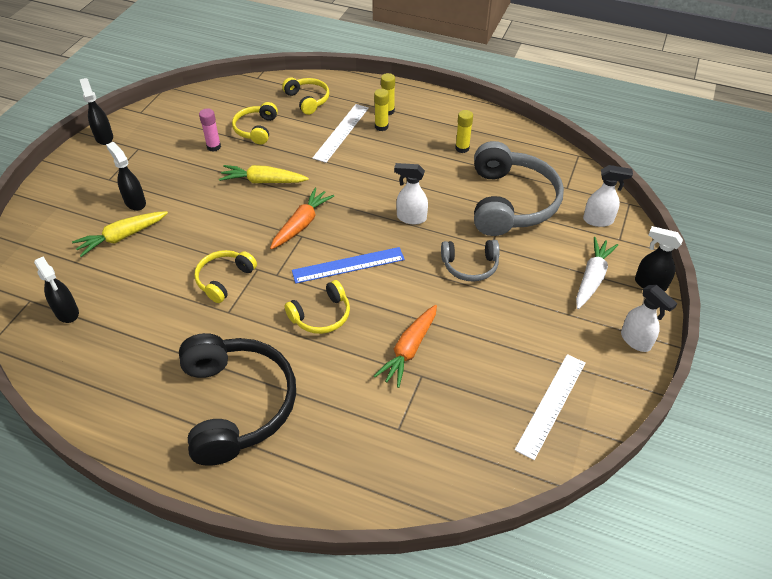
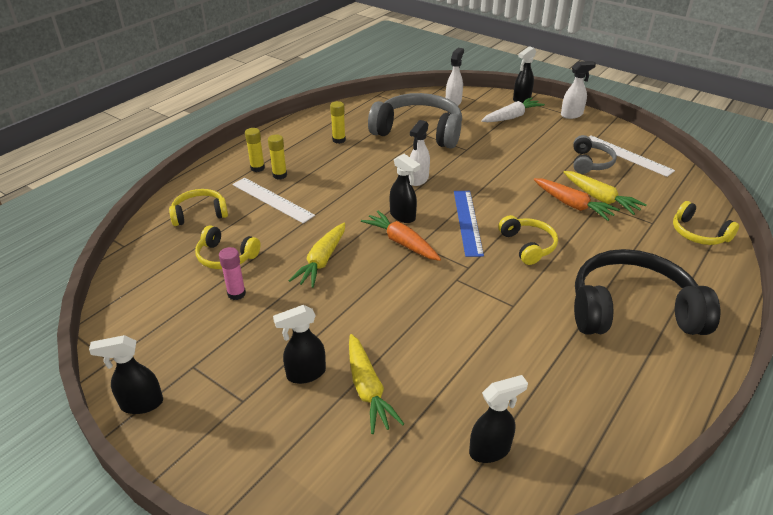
camera: 75 degrees left, 10 degrees down
yellow headphones [194,250,257,303] -> yellow headphones moved to [673,201,739,245]
grey headphones [441,240,500,281] -> grey headphones moved to [573,135,617,174]
white carrot [576,237,618,309] -> white carrot turned 105 degrees clockwise [481,97,545,122]
none -> black spray bottle [390,154,421,223]
none -> yellow carrot [563,171,647,215]

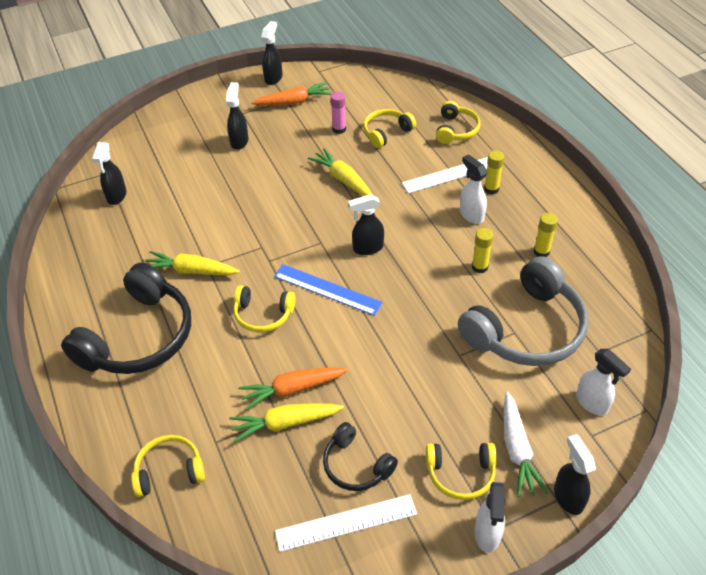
camera: 120 degrees right, 10 degrees up
yellow glue stick [245,128,265,172] -> yellow glue stick moved to [472,228,493,273]
yellow carrot [349,334,404,434] -> yellow carrot moved to [146,251,240,275]
orange carrot [361,211,441,261] -> orange carrot moved to [251,82,332,106]
white spray bottle [409,120,430,186] -> white spray bottle moved to [460,154,487,224]
grey headphones [573,135,617,174] -> black headphones [323,422,398,491]
none -> yellow headphones [426,443,497,500]

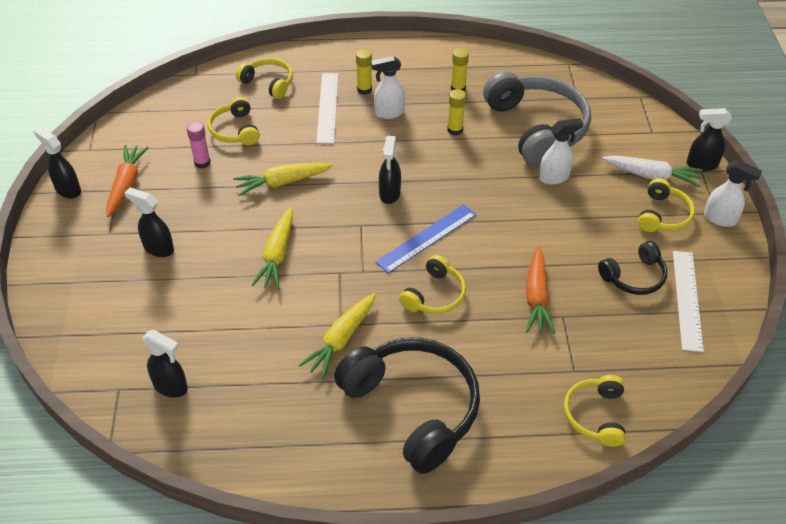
camera: 70 degrees left, 0 degrees up
yellow carrot [229,403,344,443] -> yellow carrot moved to [252,208,293,289]
white spray bottle [576,349,631,416] -> white spray bottle moved to [539,118,584,185]

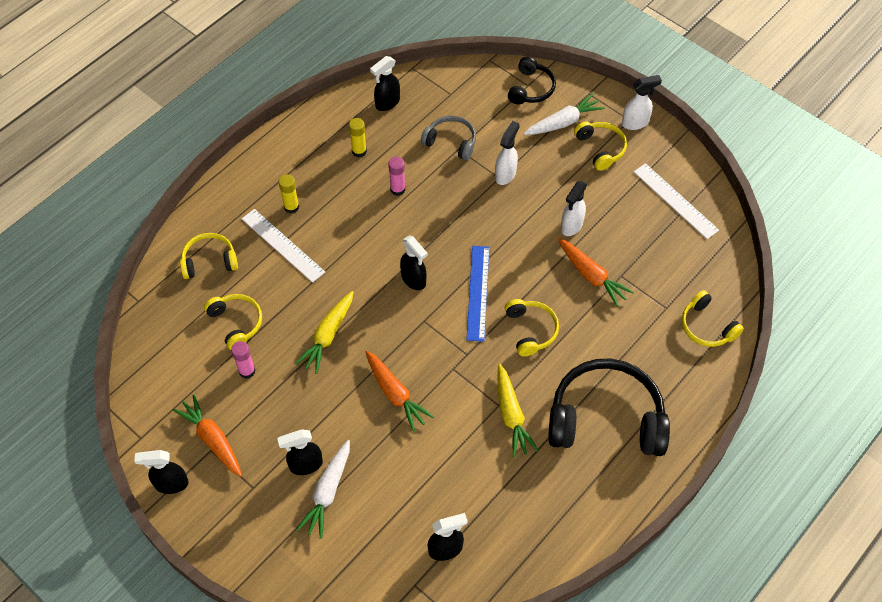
camera: 45 degrees left, 10 degrees up
yellow headphones [208,97,260,145] -> yellow headphones turned 150 degrees counterclockwise [204,294,262,350]
yellow carrot [252,208,293,289] -> orange carrot [365,351,434,432]
white spray bottle [371,56,405,119] -> white spray bottle moved to [561,181,587,236]
yellow glue stick [447,89,466,135] -> pink glue stick [388,157,405,196]
grey headphones [483,71,591,166] -> grey headphones [421,116,476,160], size x0.52
black headphones [598,241,667,295] -> black headphones moved to [508,57,556,105]
black spray bottle [687,108,732,171] -> black spray bottle moved to [370,56,400,111]
none -> white carrot [296,440,350,539]

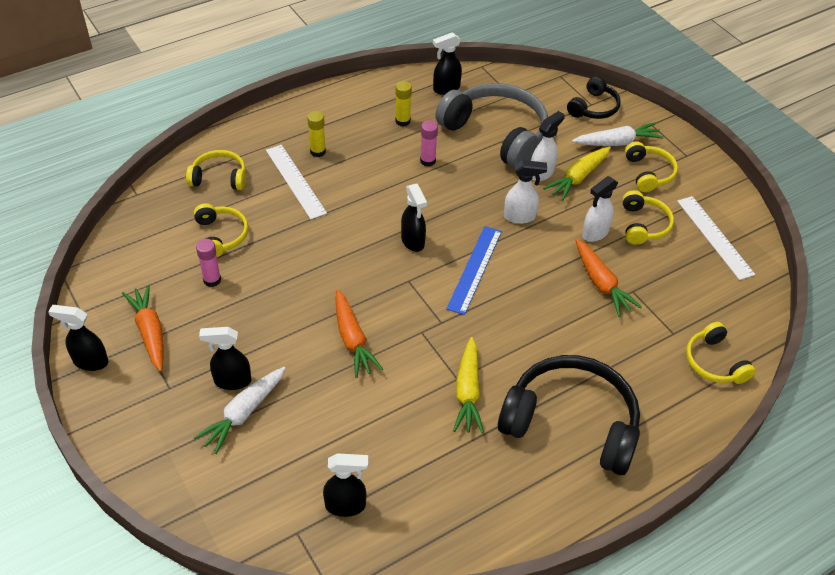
camera: 15 degrees right, 10 degrees down
yellow carrot [295,291,353,374] -> yellow carrot moved to [543,147,611,201]
grey headphones [421,116,476,160] -> grey headphones [435,83,548,169], size x1.94
yellow headphones [505,299,559,356] -> yellow headphones moved to [622,190,674,245]
white spray bottle [622,75,662,130] -> white spray bottle moved to [504,160,547,224]

